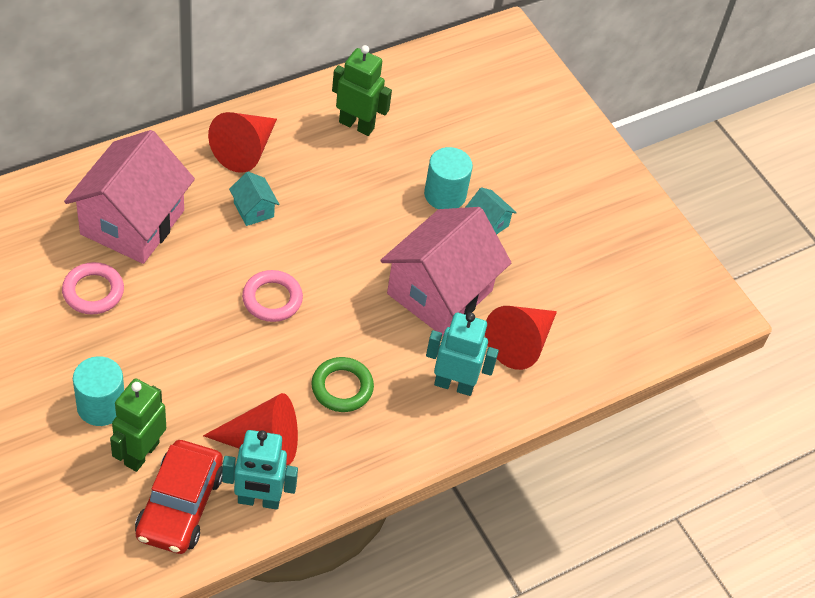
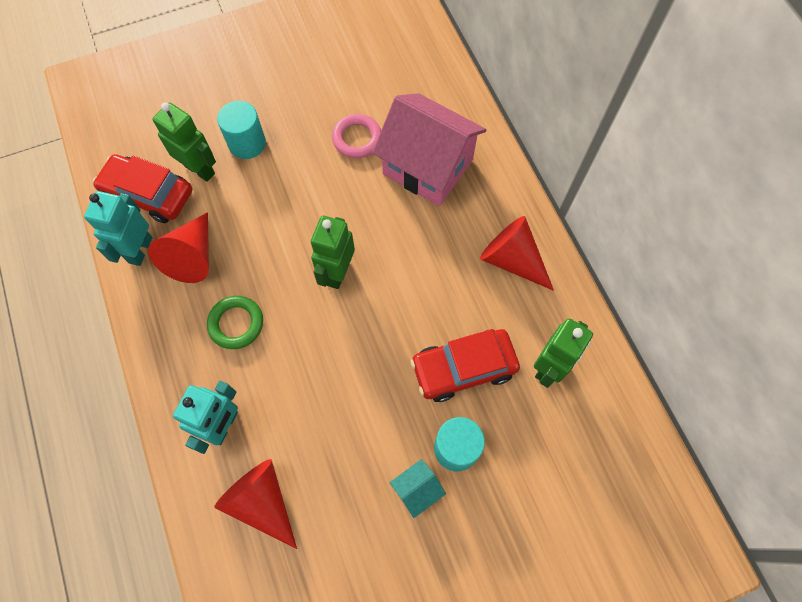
camera: 105 degrees right, 15 degrees up
turquoise house [229,172,279,226] -> none
pink ring [242,270,303,322] -> green robot [311,216,355,289]
pink house [380,207,511,336] -> none
none -> red car [411,329,520,402]

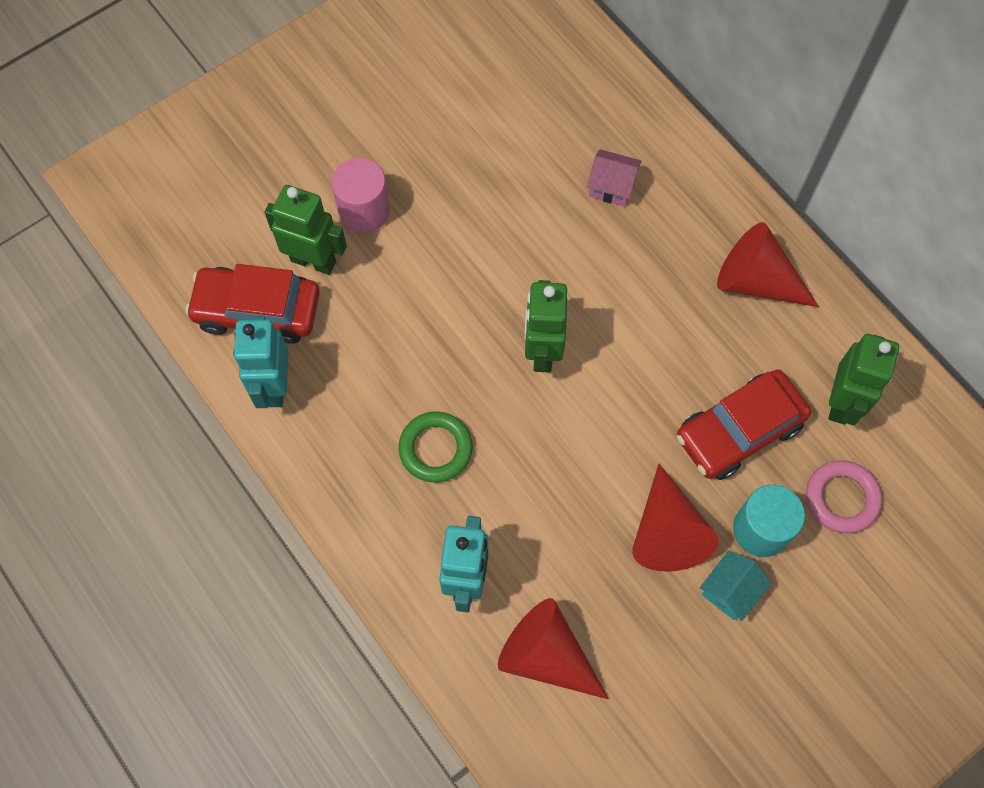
camera: 15 degrees left, 0 degrees up
red cone [148,212,209,283] -> red cone moved to [632,464,719,572]
turquoise cylinder [217,101,266,159] -> pink cylinder [332,158,390,233]
pink ring [332,114,381,158] -> pink ring moved to [806,460,882,533]
pink house [372,93,486,206] -> pink house [587,149,642,207], size x0.42

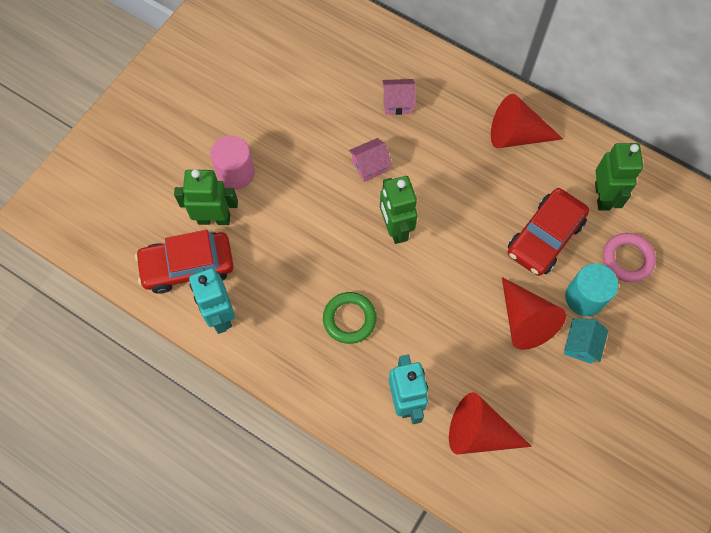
camera: 20 degrees left, 0 degrees up
none -> pink house [349,138,392,182]

